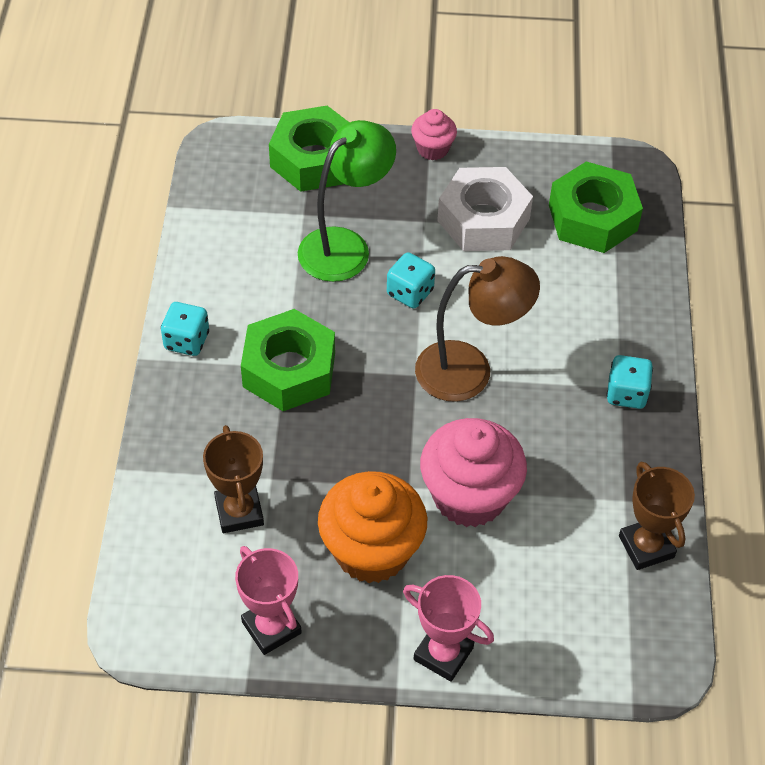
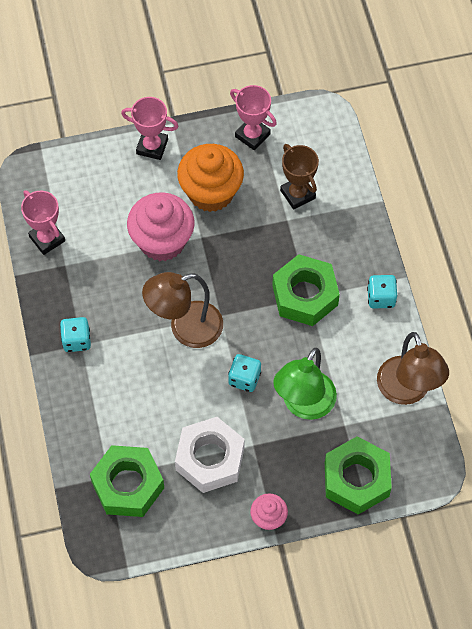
camera: 165 degrees right, 10 degrees up
brown trophy [619,462,695,570] -> pink trophy [21,190,65,255]
none -> brown lamp [377,332,449,405]

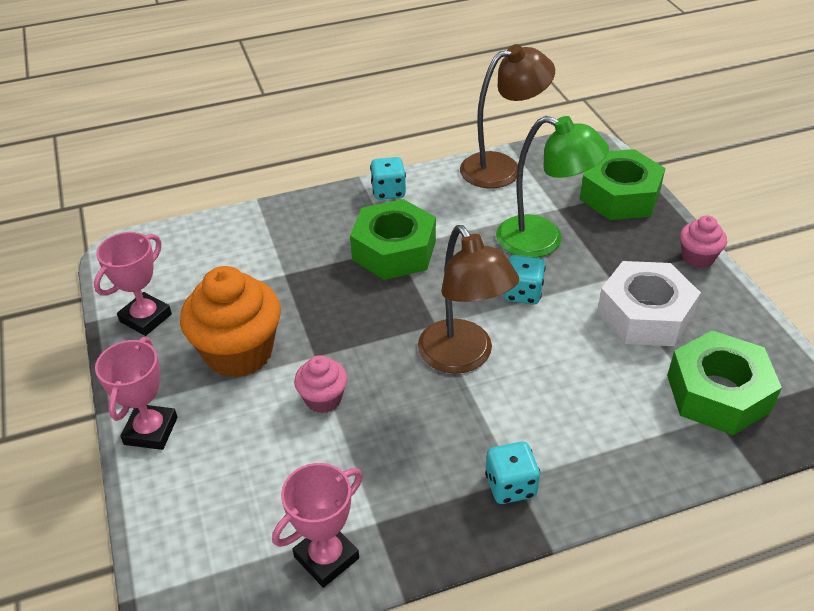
camera: 95 degrees left, 20 degrees down
pink cupcake [127,192,195,261] -> pink cupcake [294,355,348,413], size x0.52
brown trophy [280,144,319,210] -> none

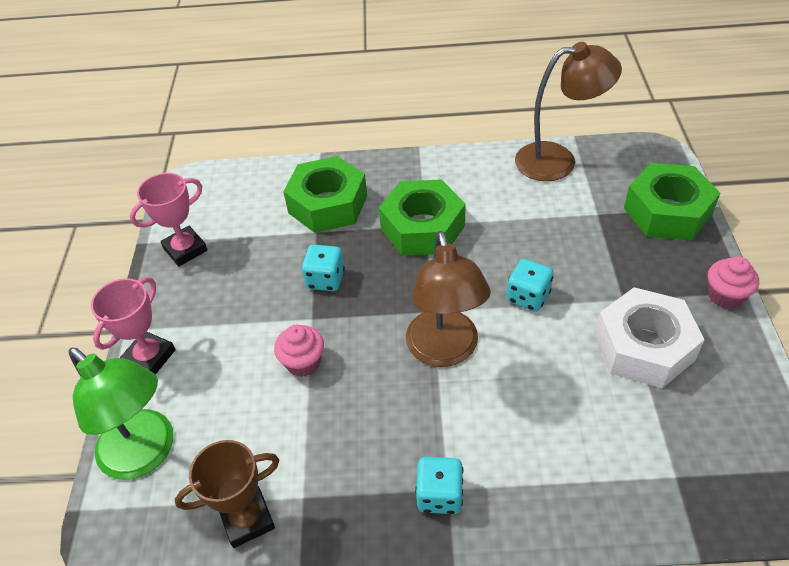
camera: 20 degrees right, 5 degrees up
orange cupcake [180,266,281,378] -> none
pink trophy [272,463,363,588] -> brown trophy [175,440,279,548]
turquoise dice [370,157,406,200] -> turquoise dice moved to [302,245,345,291]
green lamp [496,116,609,258] -> green lamp moved to [68,347,174,480]
green nut [667,330,782,435] -> green nut moved to [283,156,367,233]

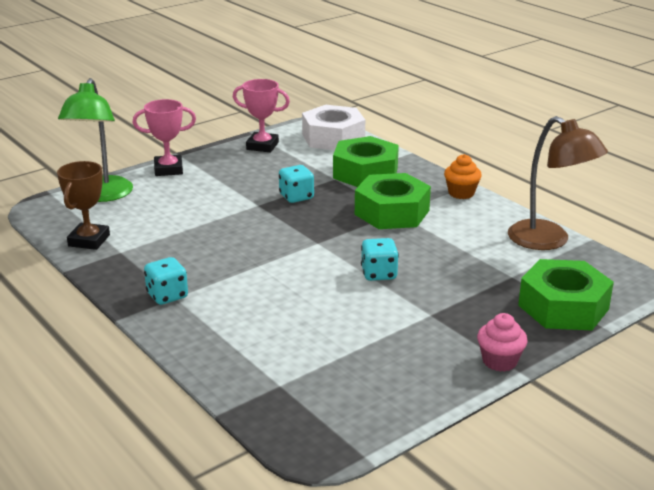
camera: 50 degrees right, 20 degrees down
brown trophy [175,440,279,548] -> brown trophy turned 75 degrees clockwise [57,161,110,250]
pink cupcake [274,325,324,377] -> none
brown lamp [406,231,491,367] -> none
white nut [595,287,705,388] -> white nut moved to [302,105,365,150]
none -> orange cupcake [444,154,482,199]

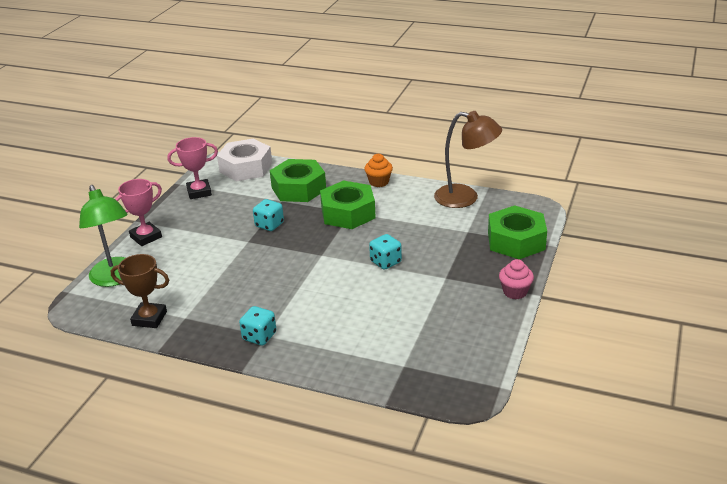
camera: 30 degrees left, 5 degrees up
brown trophy [57,161,110,250] -> brown trophy turned 60 degrees counterclockwise [111,254,169,328]

